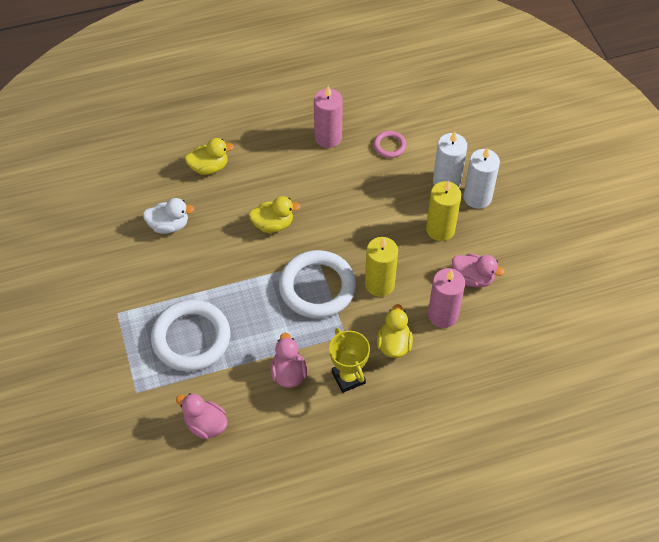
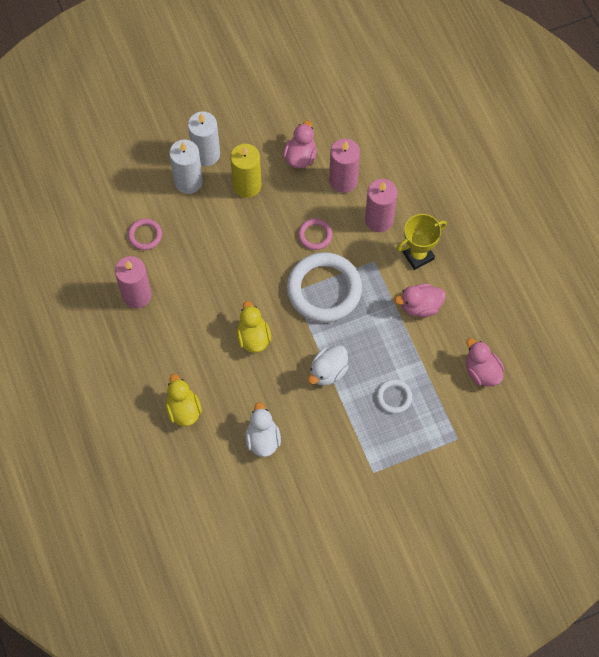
camera: 95 degrees left, 10 degrees up
white ring [151,300,230,372] -> white ring [376,379,412,414], size x0.47
pink duck [176,393,228,439] -> pink duck turned 120 degrees clockwise [466,338,504,387]
yellow candle [365,237,398,297] -> pink ring [298,218,332,250]
yellow duck [377,304,413,358] -> pink candle [365,179,397,232]
none -> white duck [308,345,349,386]

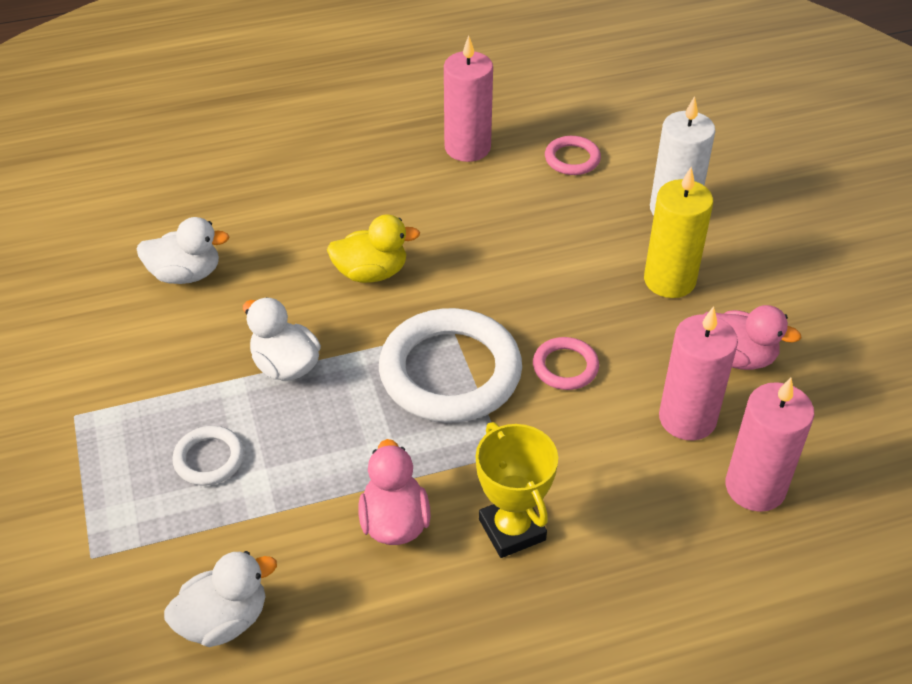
camera: 95 degrees right, 20 degrees down
yellow duck [166,374,202,427] -> none
white candle [188,111,220,166] -> none
pink candle [365,179,397,232] -> pink candle moved to [725,377,814,512]
pink duck [466,338,504,387] -> white duck [164,551,277,647]

